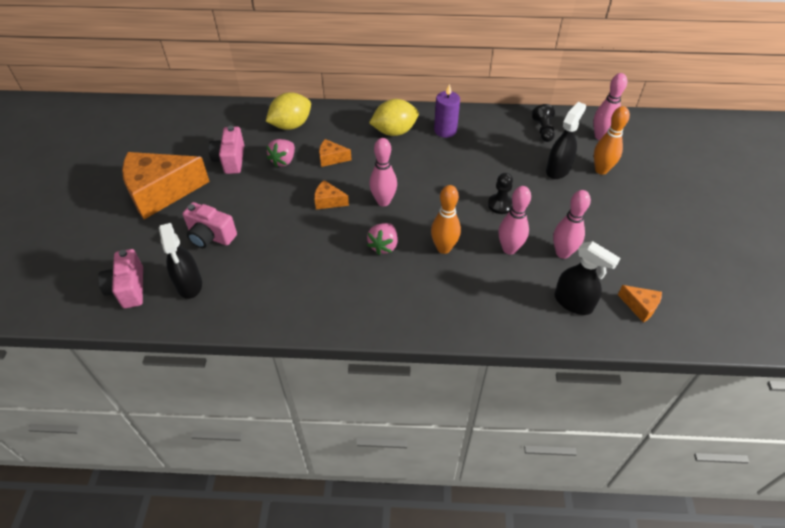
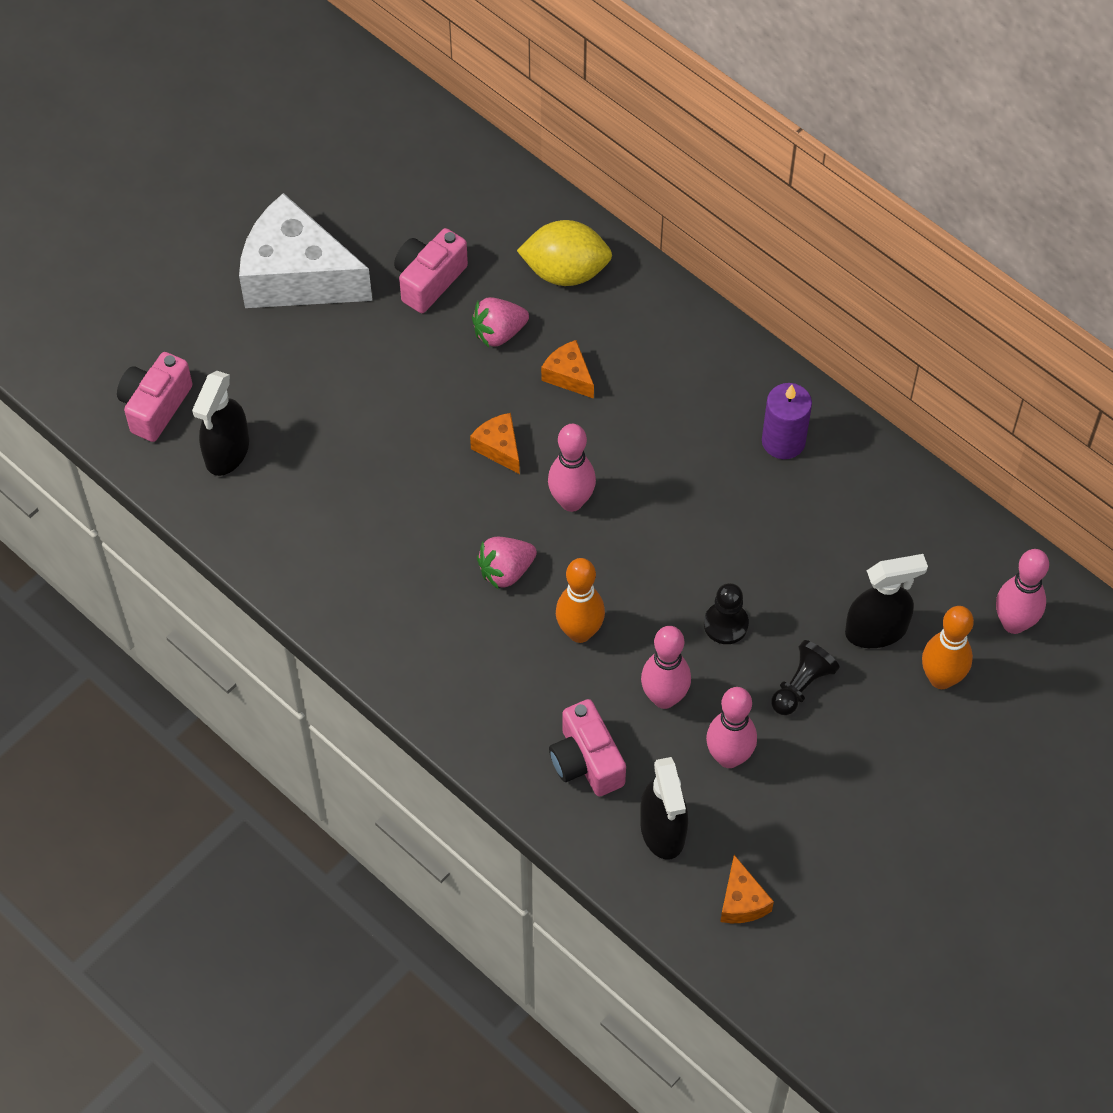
camera: 40 degrees right, 10 degrees up
orange cheese [122,152,210,219] -> white cheese [239,193,372,308]
pink camera [183,202,237,248] -> pink camera moved to [549,699,626,797]
yellow lemon [369,99,419,136] -> none
black pawn [532,104,555,142] -> black pawn moved to [771,640,839,715]

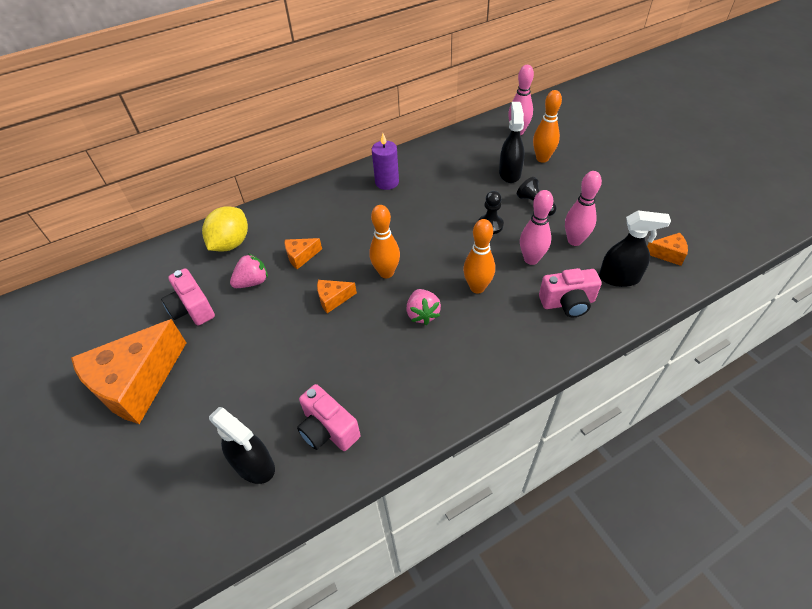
camera: 70 degrees left, 10 degrees down
pink camera [117,352,193,442] -> pink camera moved to [297,384,360,451]
white cheese [239,193,372,308] -> orange cheese [71,319,186,424]
pink strawberry [472,297,529,347] -> pink strawberry turned 120 degrees counterclockwise [230,254,268,288]
pink bowling pin [548,424,596,512] -> orange bowling pin [369,205,400,278]

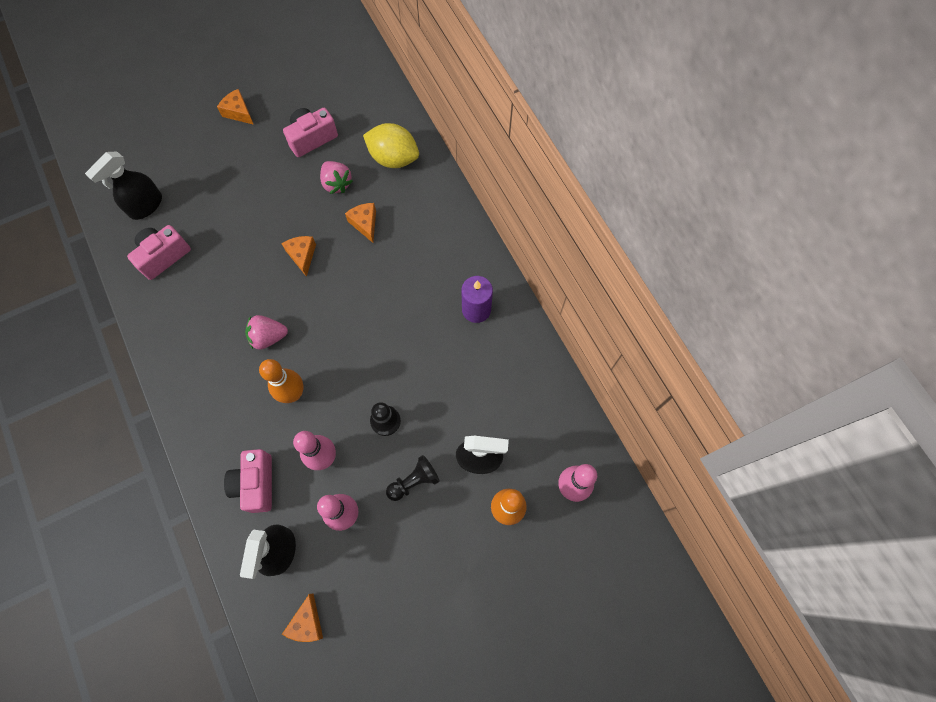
camera: 90 degrees right, 20 degrees up
orange cheese [71,319,186,424] -> orange cheese [217,89,254,125], size x0.43
orange bowling pin [369,205,400,278] -> none

